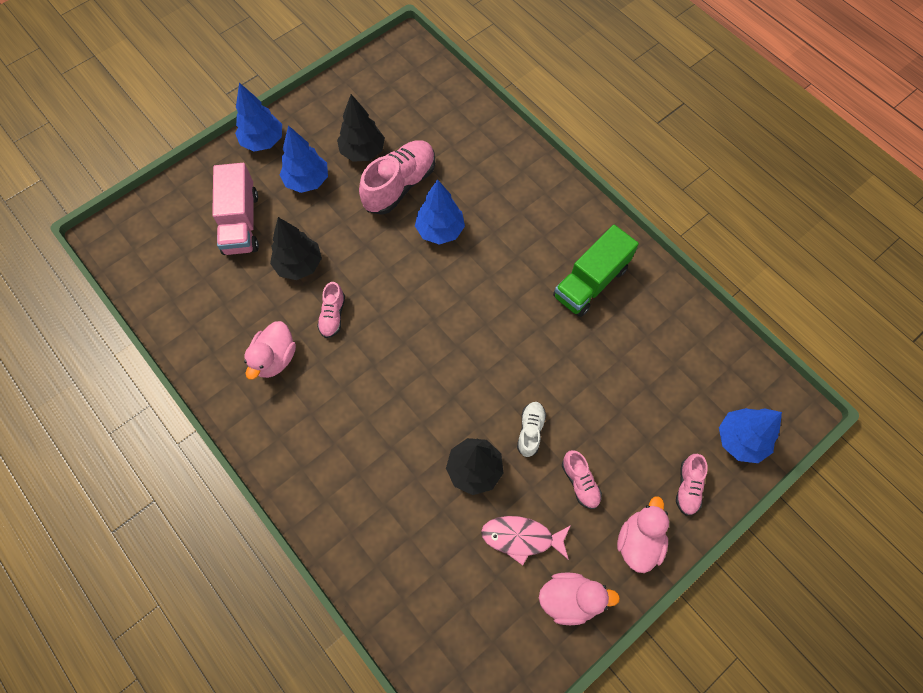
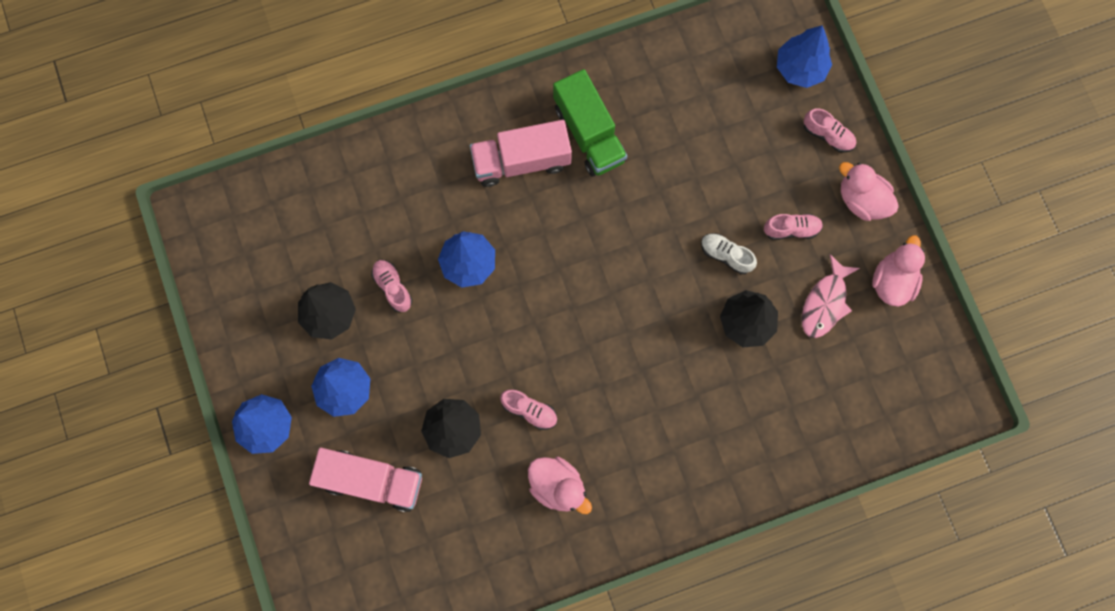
camera: 70 degrees left, 10 degrees up
pink shoe [359,140,435,215] -> pink shoe [371,260,413,312], size x0.52
none -> pink truck [470,120,572,187]

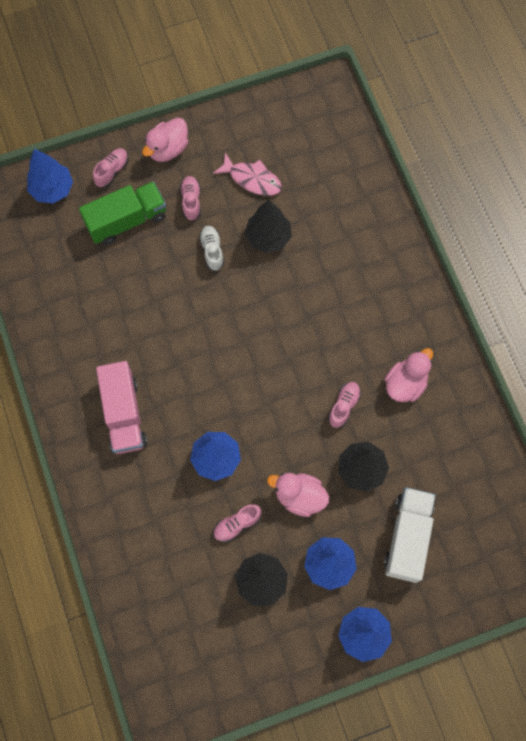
camera: 90 degrees left, 5 degrees down
pink truck [309,448,422,512] -> white truck [384,487,436,583]
green truck [553,69,627,177] -> green truck moved to [79,181,166,245]
white shoe [701,233,757,274] -> white shoe turned 135 degrees clockwise [199,226,224,271]
pink duck [872,235,925,307] -> pink duck moved to [267,473,329,517]

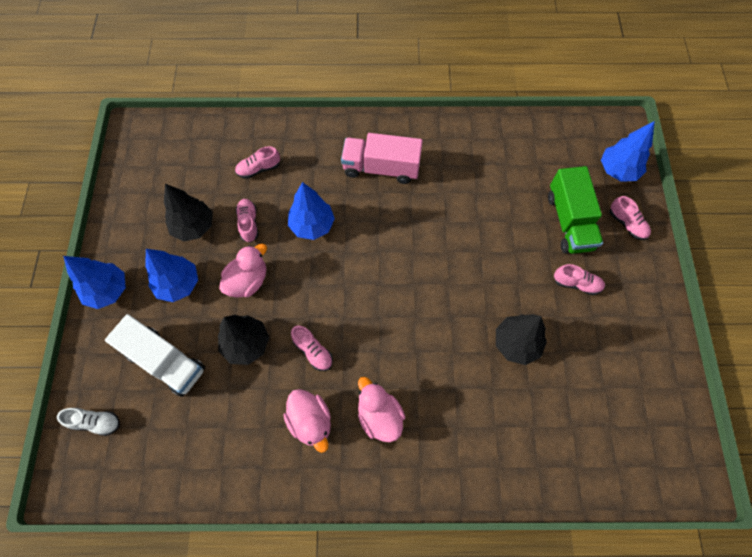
camera: 110 degrees right, 5 degrees down
pink duck [142,118,189,162] -> pink duck moved to [358,377,405,442]
white shoe [199,226,224,271] -> white shoe moved to [57,408,120,436]
pink fish [213,152,282,196] -> none
none -> pink shoe [235,146,280,179]

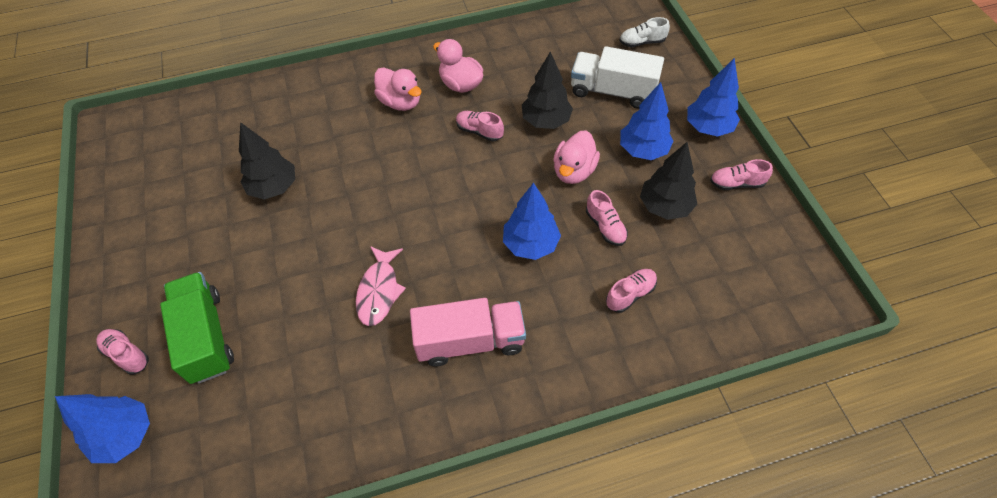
camera: 165 degrees right, 10 degrees down
pink shoe [554,264,605,295] -> pink shoe moved to [710,159,773,190]
none -> pink fish [356,246,406,326]

